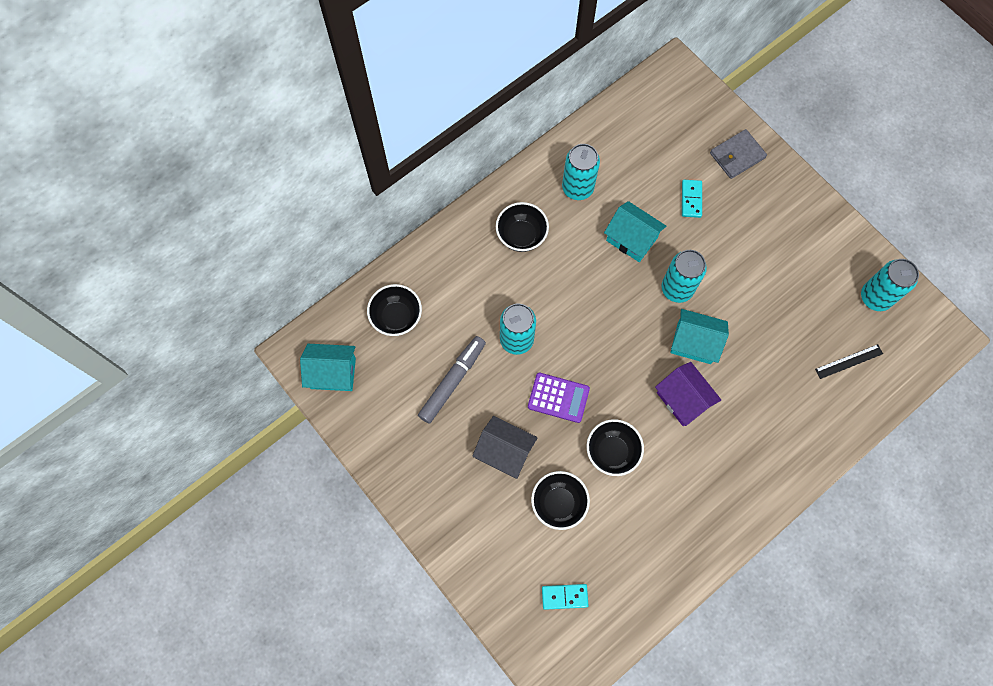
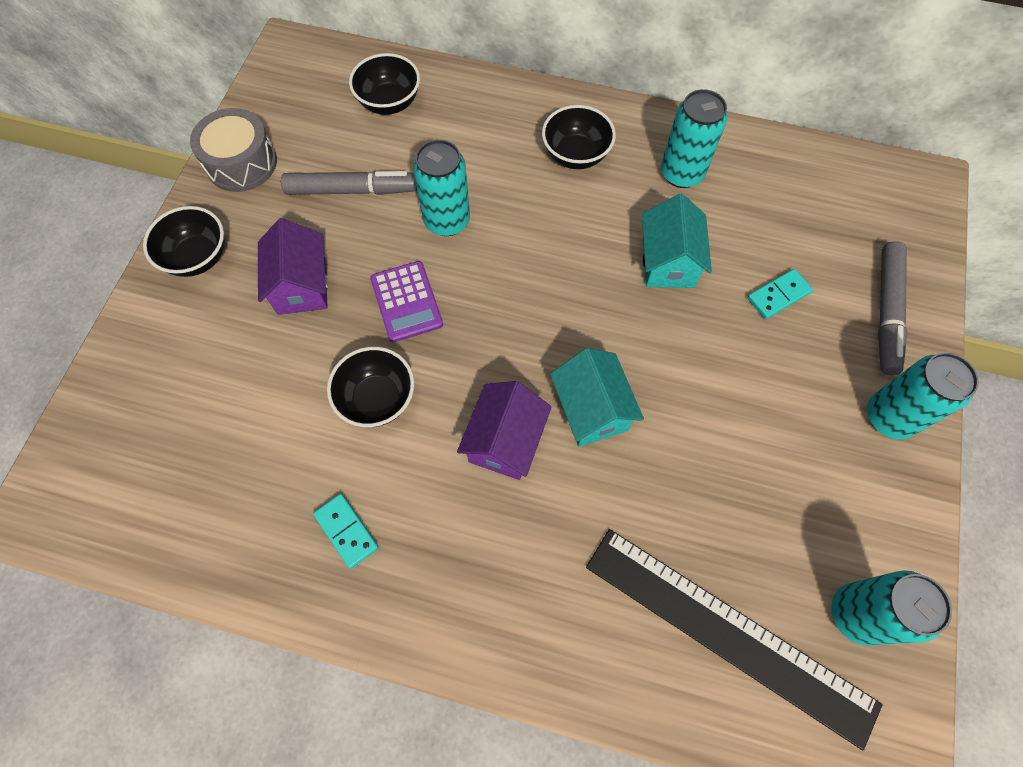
camera: 55 degrees right, 5 degrees down
turquoise house [300,344,356,391] -> none
grey house [472,416,538,479] -> purple house [258,218,328,315]
black bowl [531,471,590,530] -> black bowl moved to [143,206,224,277]
turquoise domino [542,584,589,610] -> turquoise domino moved to [313,494,379,569]
turquoise can [661,250,707,303] -> turquoise can moved to [867,353,979,440]
grey wallet [710,129,767,179] -> grey marker [878,241,908,375]
black ruler [815,344,883,379] -> black ruler [586,529,883,750], size x2.47
none -> grey drum [190,108,277,192]

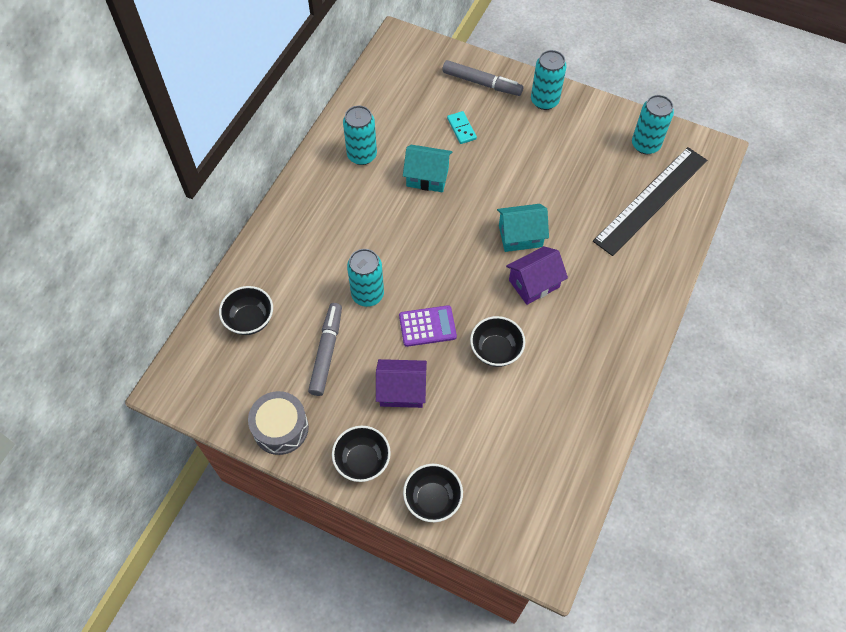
camera: 80 degrees left, 5 degrees down
turquoise domino [313,494,379,569] -> none
purple house [457,381,552,480] -> purple house turned 60 degrees counterclockwise [506,246,568,305]
black bowl [542,105,616,169] -> black bowl moved to [403,464,463,522]

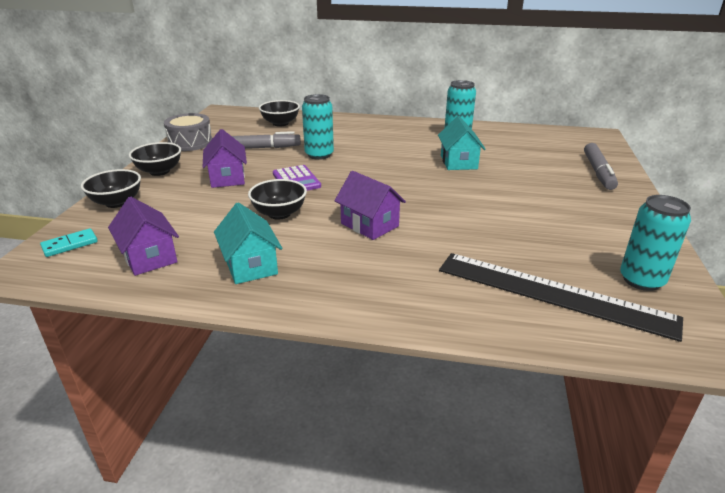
camera: 75 degrees right, 30 degrees down
turquoise domino [447,111,477,144] -> turquoise domino moved to [40,228,98,257]
turquoise house [497,204,549,252] -> turquoise house moved to [214,202,282,284]
turquoise can [531,50,567,110] -> none
none -> purple house [108,197,179,276]

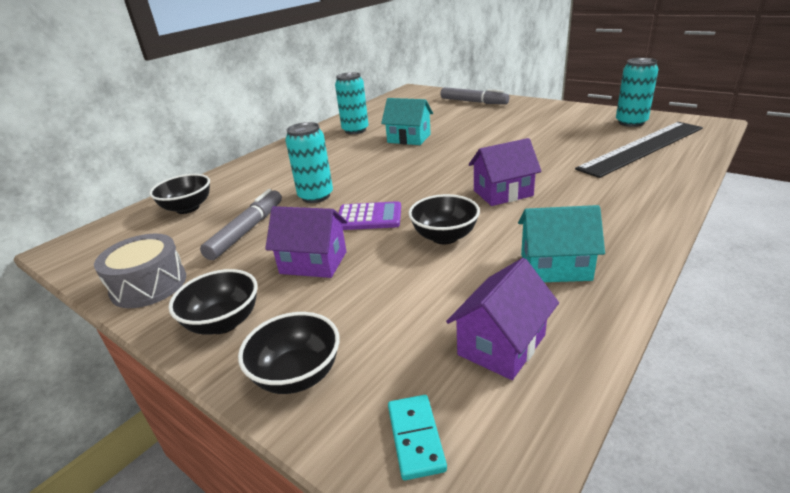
camera: 60 degrees left, 0 degrees up
purple house [108,197,179,276] -> purple house turned 45 degrees counterclockwise [446,258,559,380]

